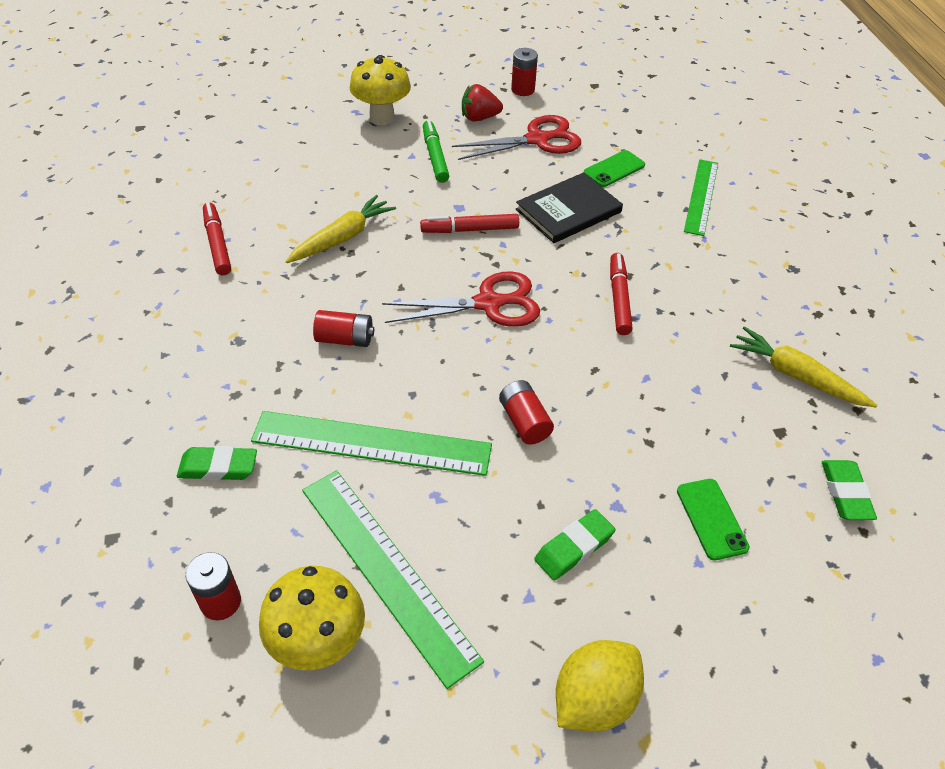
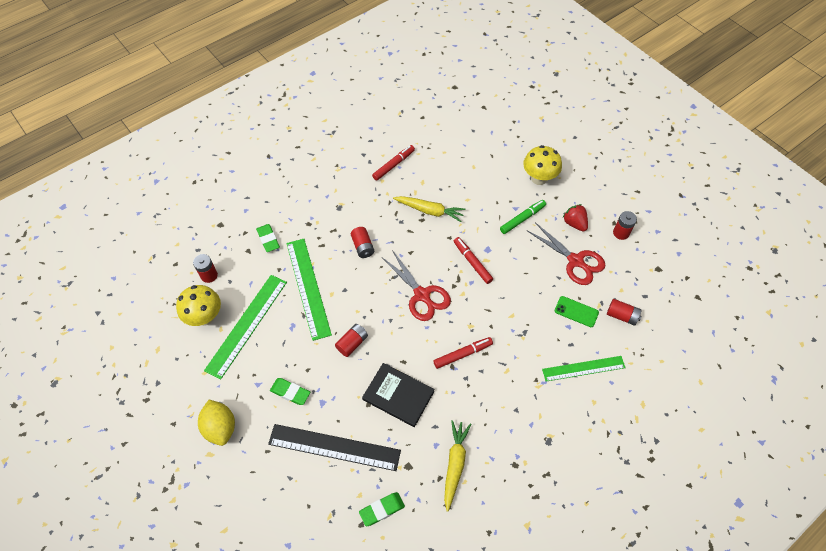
camera: 65 degrees right, 10 degrees up
black book [516,173,623,243] -> black book moved to [362,363,435,427]
yellow lemon [556,640,644,732] -> yellow lemon turned 45 degrees clockwise [198,400,235,446]
green phone [677,479,750,560] -> black ruler [268,424,401,471]
none -> red battery [607,299,642,326]

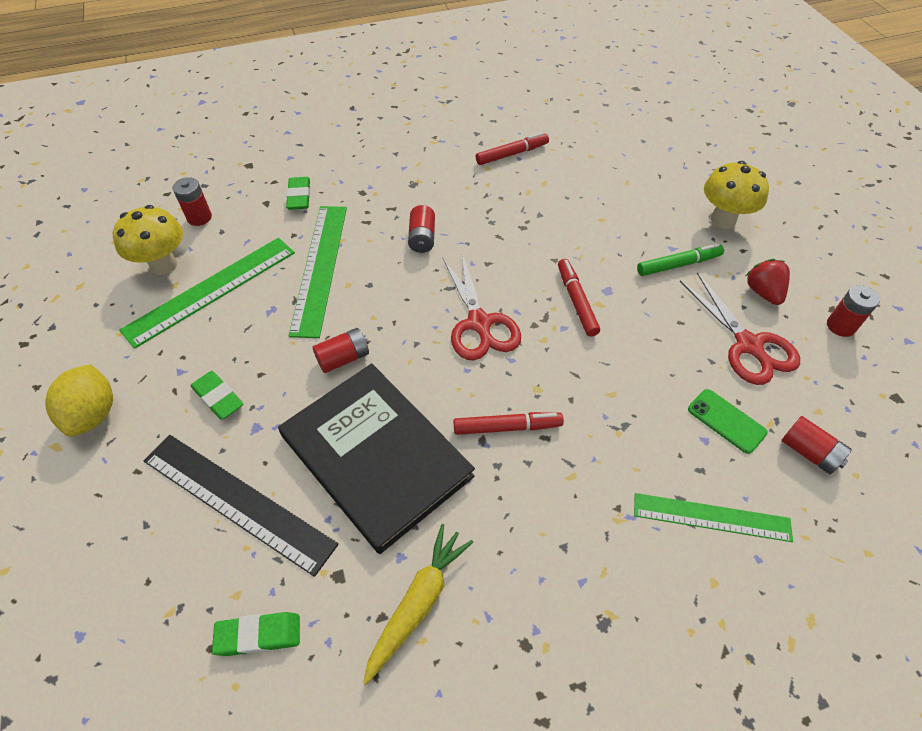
camera: 20 degrees right, 5 degrees down
black book [362,363,435,427] -> black book [278,363,475,554], size x1.62
yellow carrot [393,196,465,222] -> none

